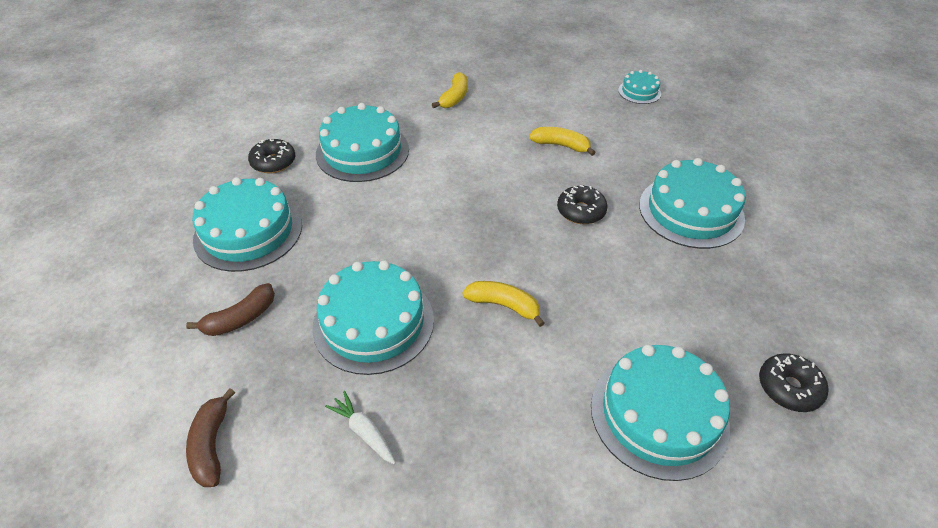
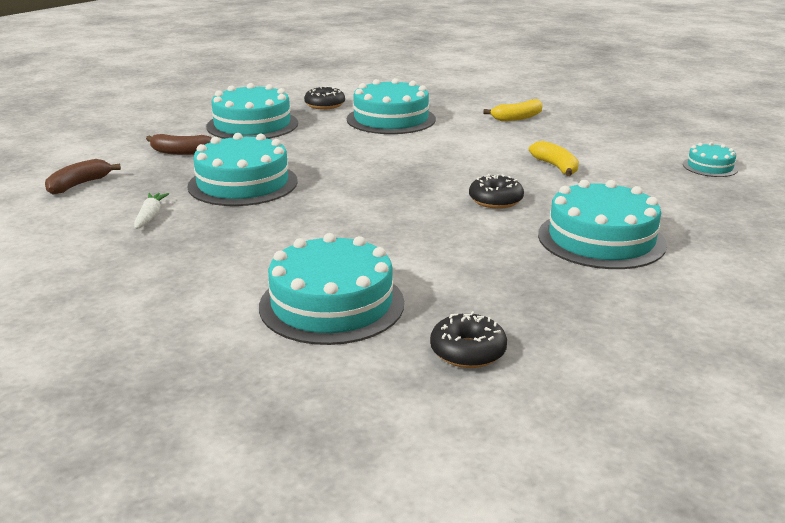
camera: 45 degrees right, 20 degrees down
yellow banana [462,281,545,327] -> none

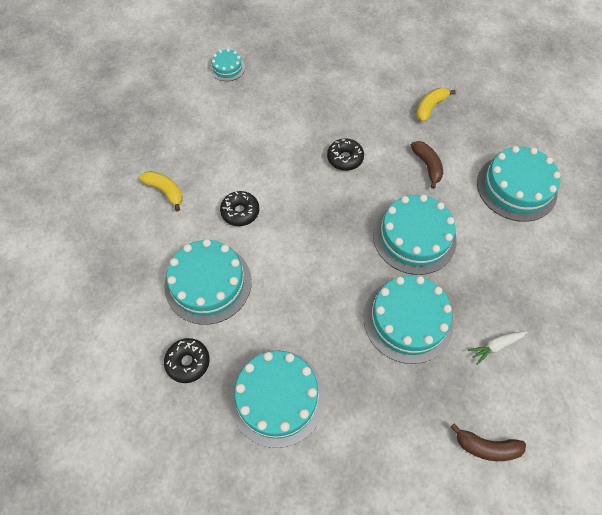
camera: 115 degrees left, 35 degrees up
brown banana [146,134,212,155] -> brown banana moved to [410,141,443,189]
black donut [430,311,507,368] -> black donut moved to [220,191,259,226]
yellow banana [529,141,579,176] -> yellow banana moved to [416,88,456,122]
turquoise cake [538,180,667,269] -> turquoise cake moved to [373,194,457,275]

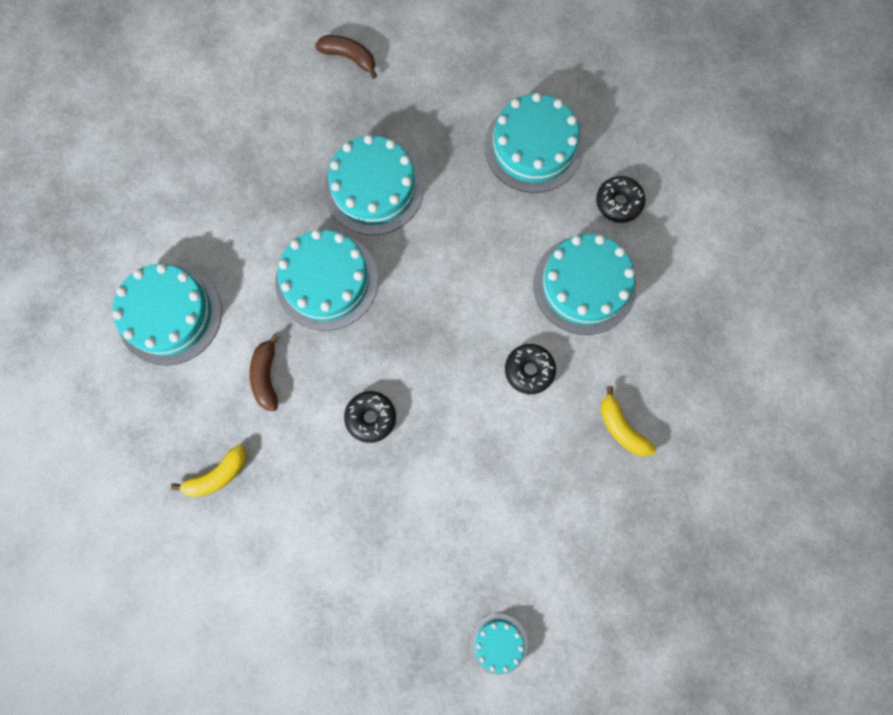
camera: 165 degrees left, 15 degrees up
white carrot [468,331,527,365] -> none

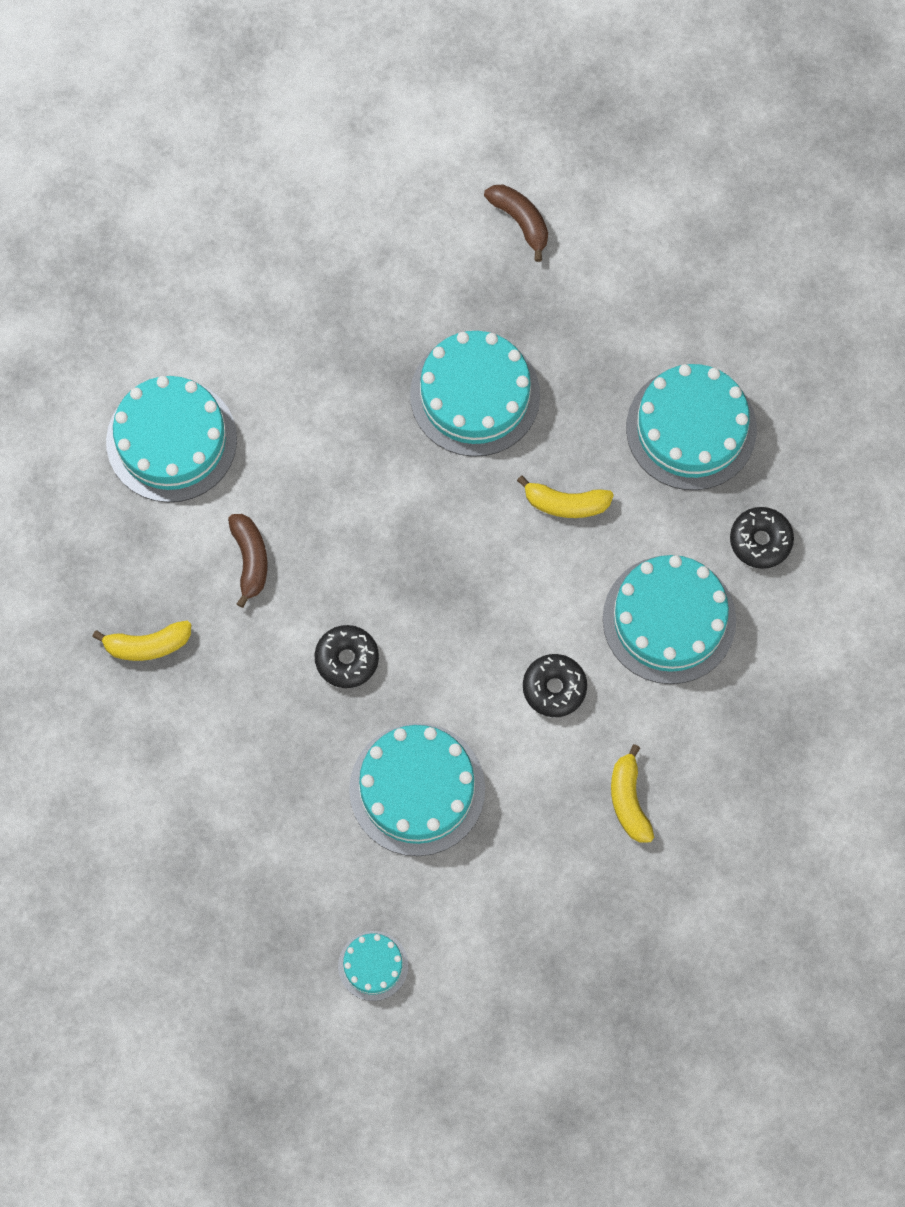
camera: 25 degrees right, 5 degrees down
brown banana [250,334,279,411] -> brown banana turned 150 degrees clockwise [228,514,268,608]
turquoise cake [275,230,378,331] -> turquoise cake moved to [349,723,485,856]
none -> yellow banana [517,475,614,518]

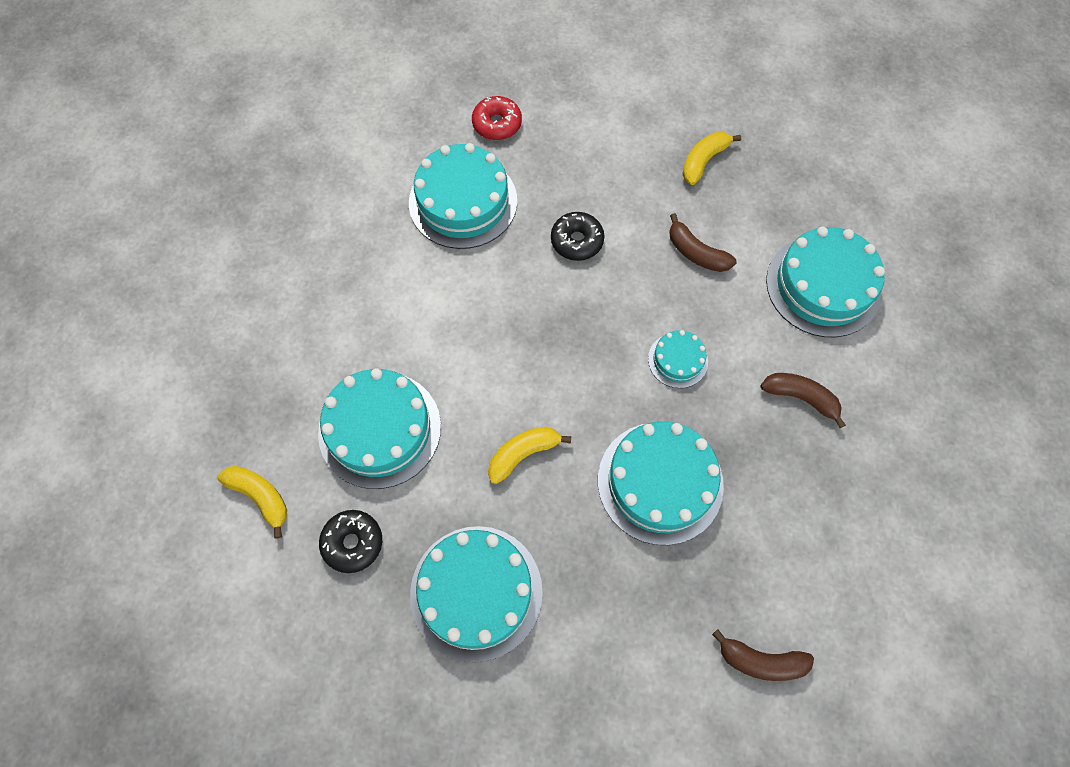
camera: 140 degrees right, 5 degrees down
turquoise cake [338,931,408,1001] -> turquoise cake moved to [648,330,708,388]
black donut [523,654,587,717] -> none
yellow banana [611,744,654,843] -> yellow banana moved to [217,466,287,538]
none -> red donut [472,96,522,140]
none -> brown banana [760,373,846,428]

